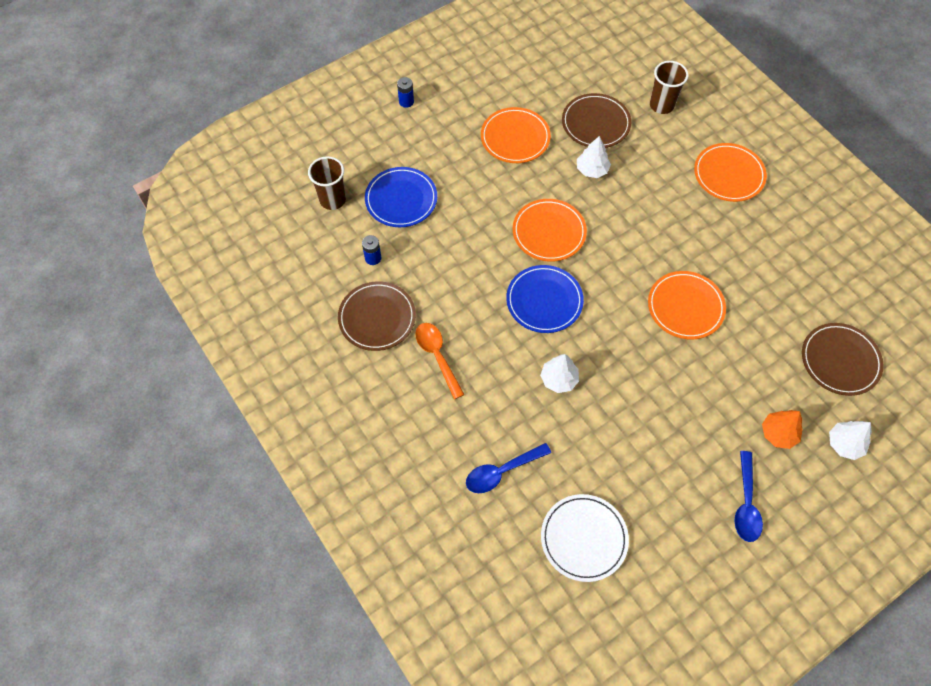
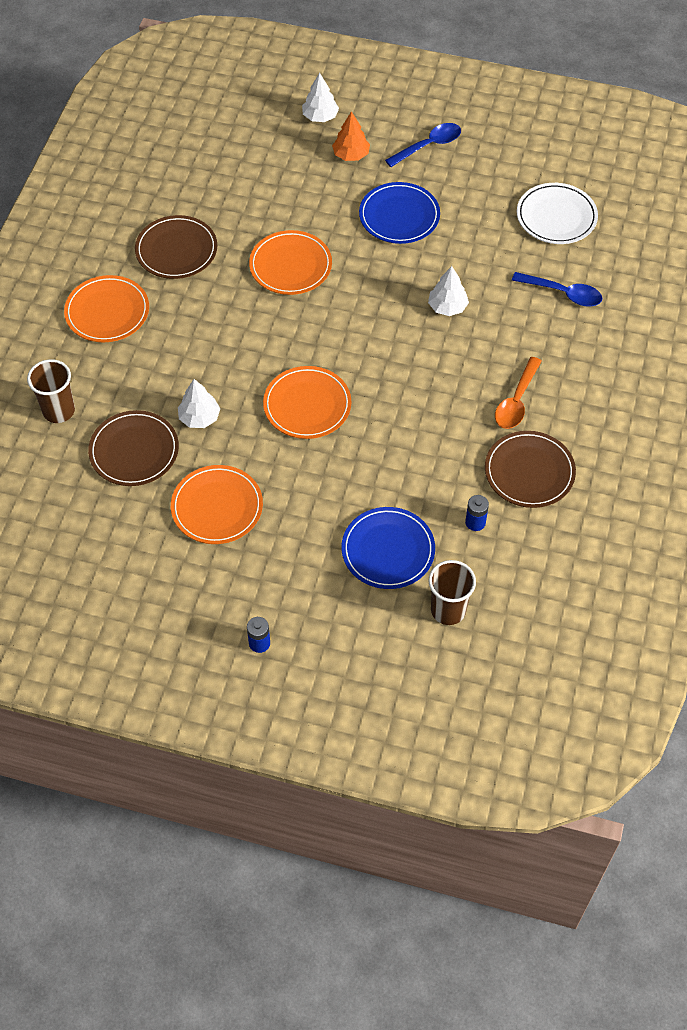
camera: 130 degrees left, 5 degrees down
blue plate [506,265,584,333] -> blue plate moved to [359,182,440,244]
brown plate [802,323,884,396] -> brown plate moved to [135,215,218,279]

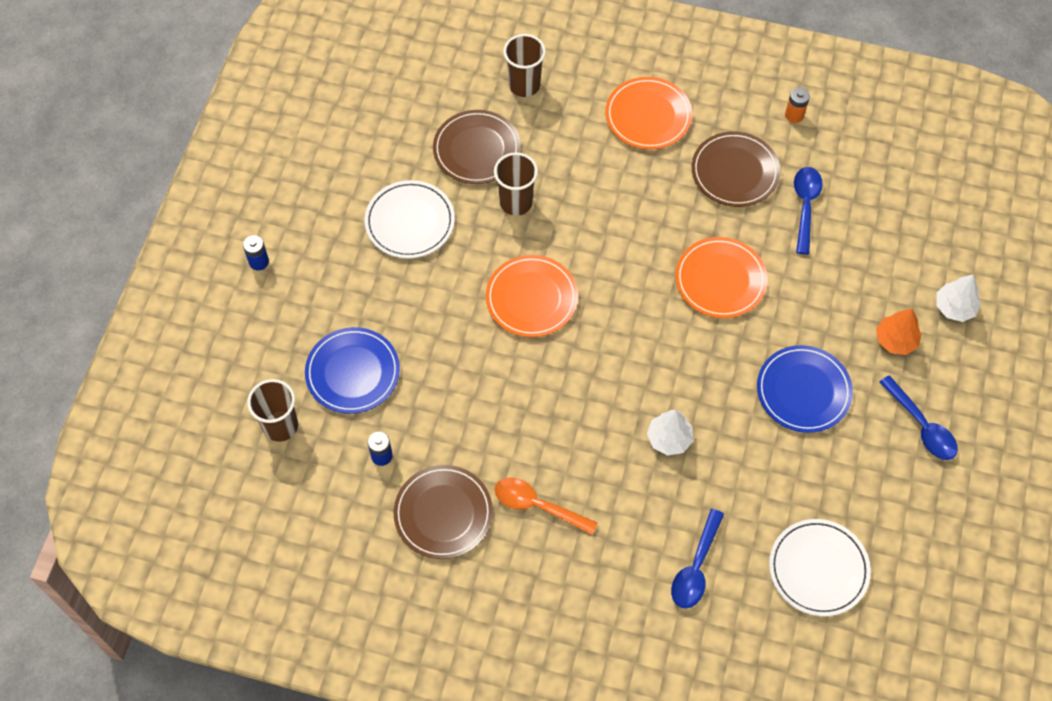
camera: 90 degrees right, 5 degrees up
orange plate [171,465,263,544] -> white plate [365,180,455,258]
white tree [178,379,220,428] -> brown cup [494,152,538,216]
none -> orange battery [785,87,810,123]
none -> blue spoon [794,167,823,255]

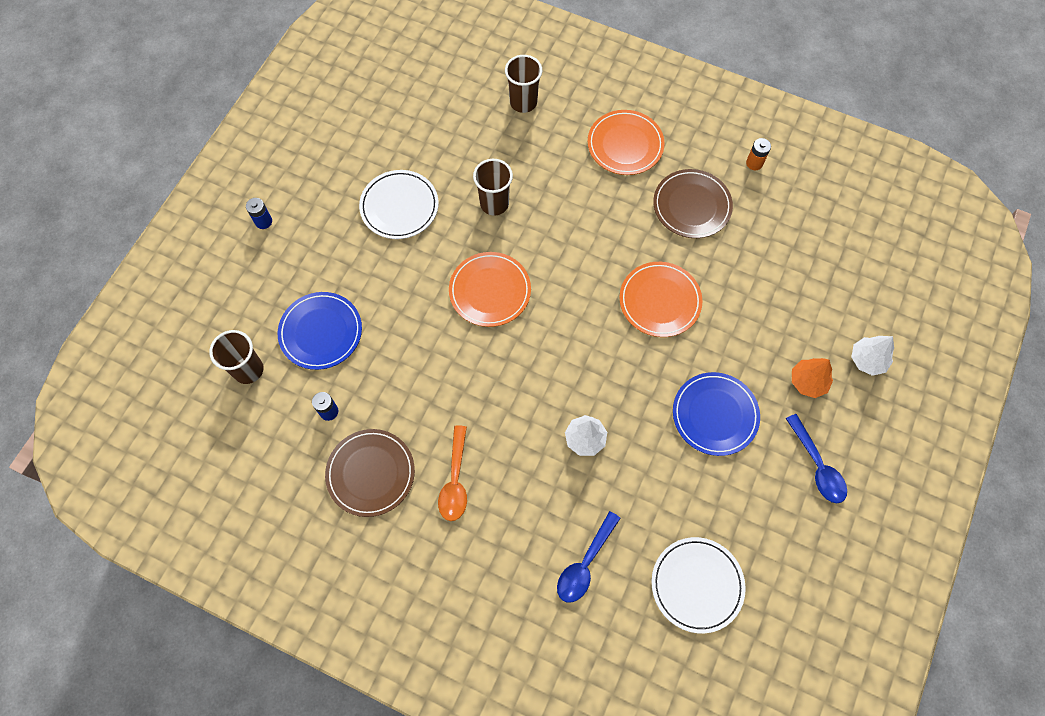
camera: 10 degrees right, 5 degrees up
brown plate [433,110,521,184] -> none
orange spoon [494,478,598,535] -> orange spoon turned 120 degrees counterclockwise [438,425,467,521]
blue spoon [794,167,823,255] -> none

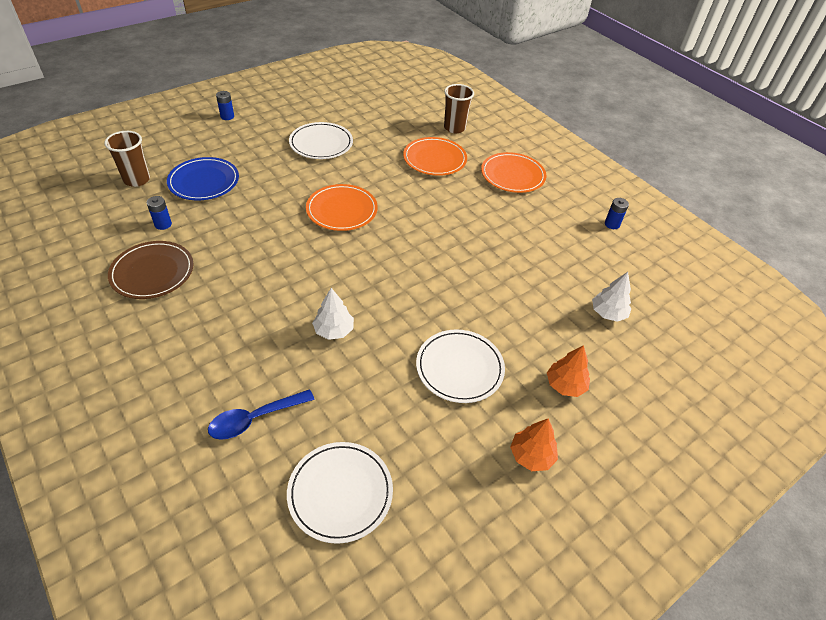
camera: 25 degrees right, 20 degrees down
orange spoon [438,425,467,521] -> none
brown cup [473,159,513,215] -> none
orange plate [619,262,703,337] -> orange plate moved to [403,137,467,176]
brown plate [653,169,733,238] -> none
blue plate [673,372,760,456] -> white plate [416,329,505,403]
orange battery [746,138,771,170] -> blue battery [605,198,629,229]
blue spoon [786,414,847,503] -> orange tree [510,418,558,471]
white tree [851,336,894,376] -> white tree moved to [592,272,632,322]

